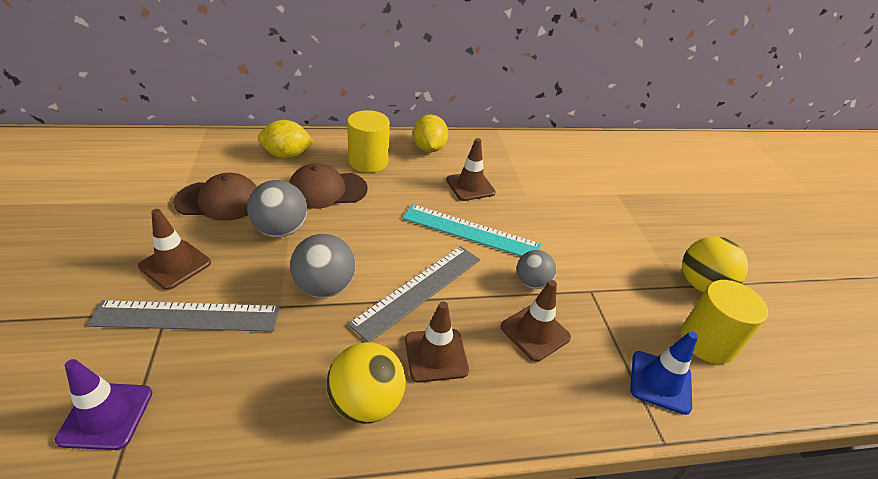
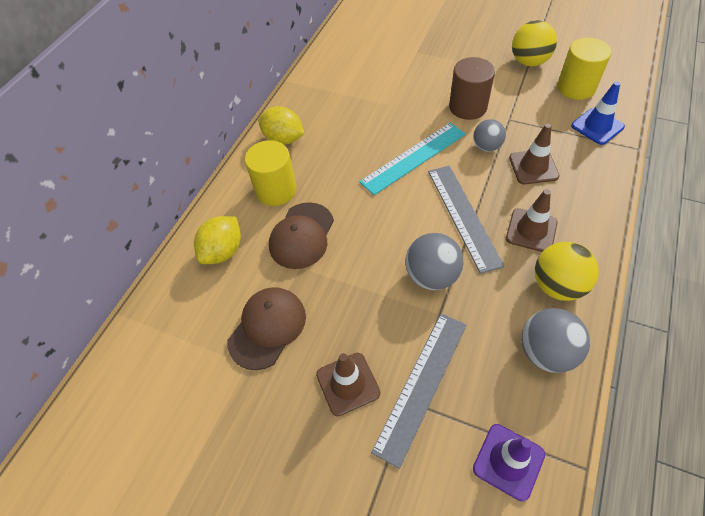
camera: 50 degrees left, 15 degrees up
grey ball [247,180,307,237] -> grey ball moved to [521,308,590,373]
brown traffic cone [446,138,496,201] -> none
none -> brown cylinder [449,57,495,120]

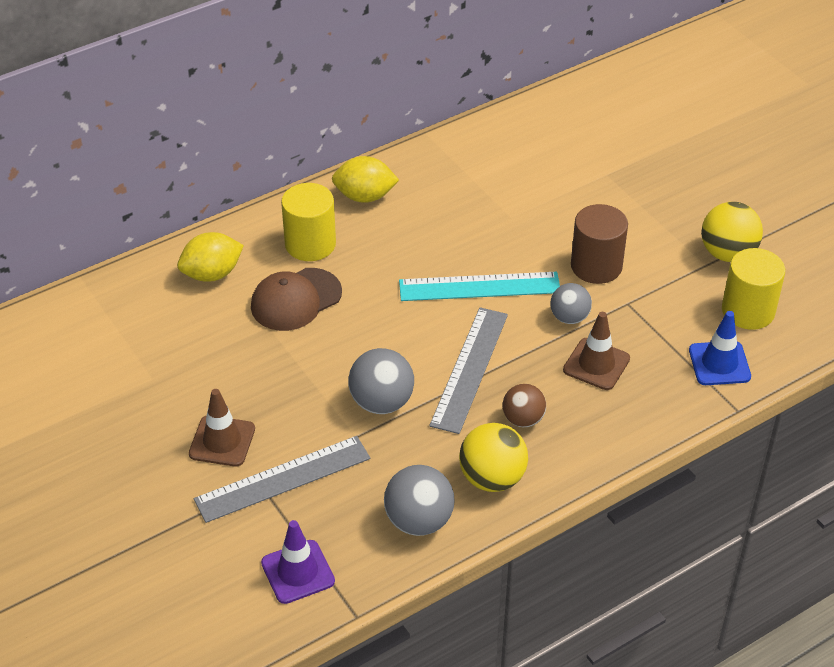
camera: 30 degrees right, 10 degrees down
brown cap [227,287,306,370] -> none
yellow lemon [258,106,305,145] -> yellow lemon turned 60 degrees counterclockwise [332,156,399,203]
brown traffic cone [506,189,558,252] -> brown ball [503,384,546,427]

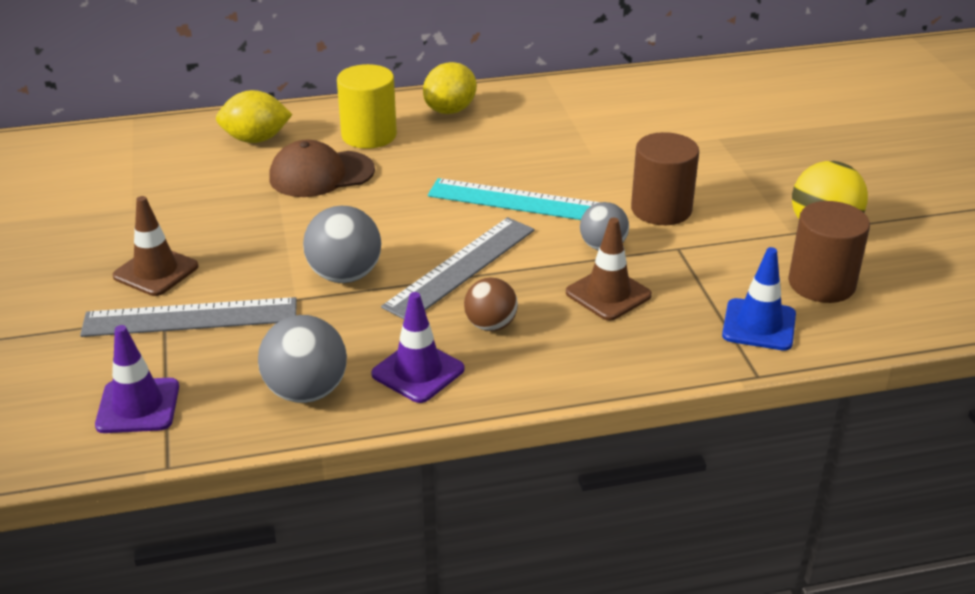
camera: 20 degrees right, 10 degrees down
yellow lemon [332,156,399,203] -> yellow lemon turned 75 degrees counterclockwise [423,62,477,114]
yellow ball [459,423,528,492] -> purple traffic cone [371,292,464,403]
yellow cylinder [722,248,785,330] -> brown cylinder [788,201,870,303]

